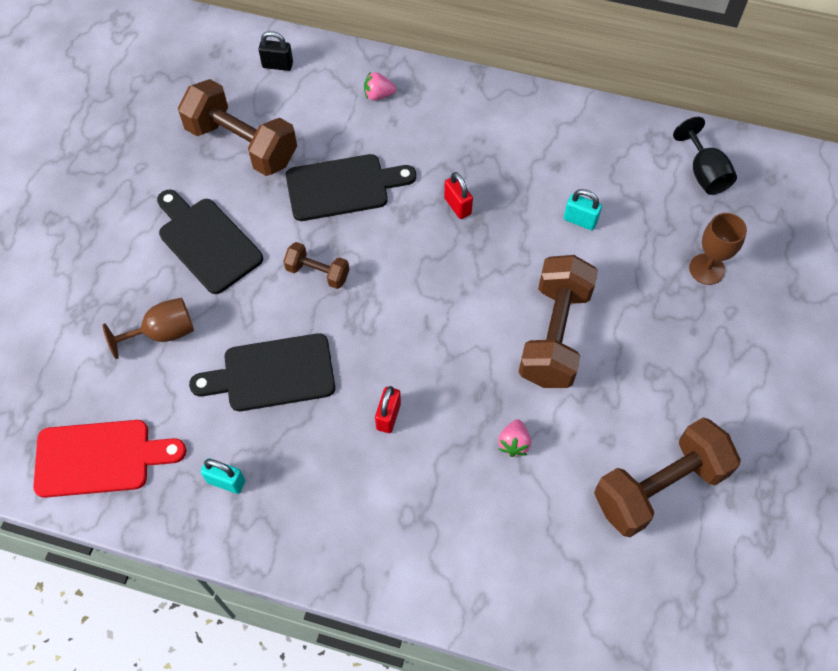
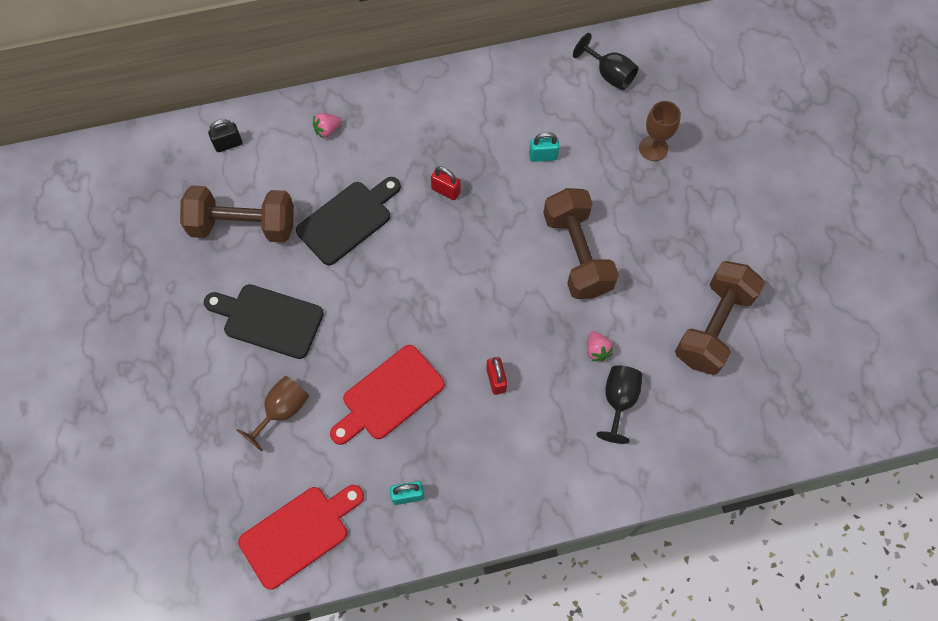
camera: 30 degrees left, 5 degrees up
black cutting board [189,333,335,411] -> red cutting board [330,345,445,445]
brown dumbbell [283,242,349,289] -> none
none -> black goblet [596,365,642,444]

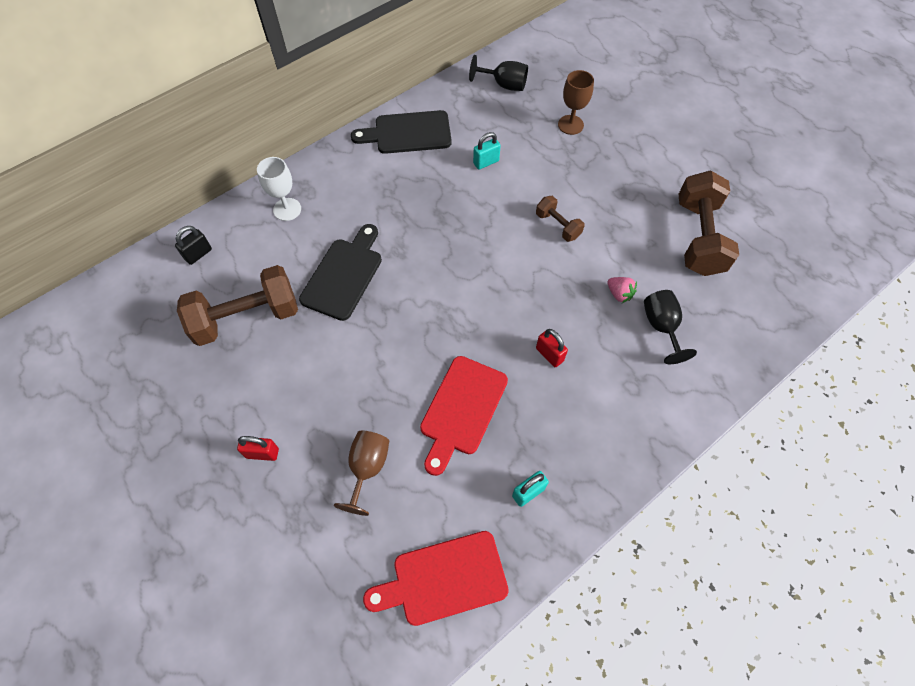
camera: 25 degrees left, 5 degrees down
black cutting board [204,284,324,359] -> black cutting board moved to [351,110,452,154]
red cutting board [238,485,364,590] -> red cutting board turned 135 degrees counterclockwise [363,531,509,626]
pink strawberry [313,113,341,138] -> white goblet [257,157,301,221]
red padlock [431,166,461,200] -> red padlock moved to [237,436,279,461]
brown dumbbell [543,188,619,299] -> brown dumbbell [536,196,585,242], size x0.51

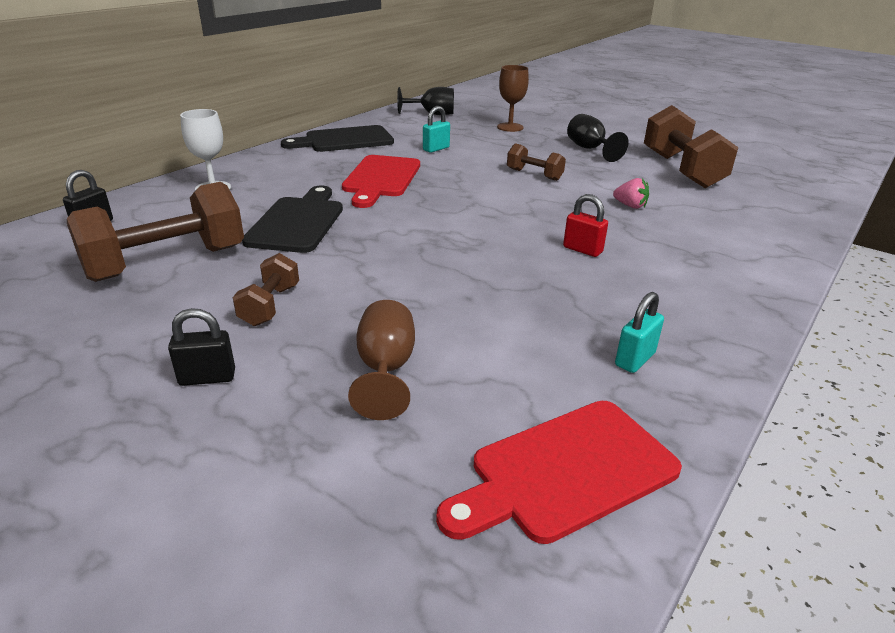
camera: 15 degrees left, 30 degrees down
red padlock [237,436,279,461] -> black padlock [168,308,235,386]
red cutting board [420,356,508,476] -> red cutting board moved to [342,155,420,208]
black goblet [644,290,697,364] -> black goblet moved to [567,114,629,162]
none -> brown dumbbell [233,253,299,326]

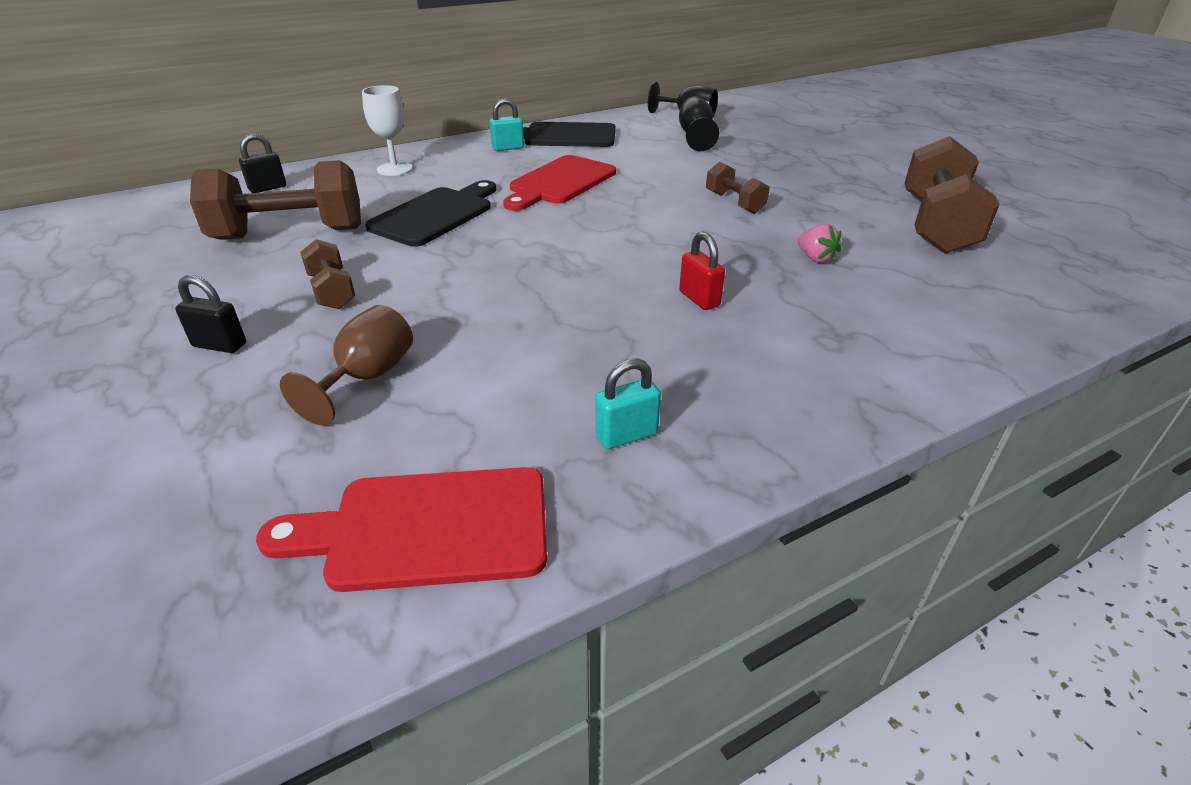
camera: 25 degrees right, 5 degrees up
brown dumbbell [233,253,299,326] -> brown dumbbell turned 60 degrees counterclockwise [300,239,355,309]
turquoise padlock [423,106,450,153] -> turquoise padlock moved to [490,98,524,151]
brown goblet [497,65,529,132] -> none
black goblet [567,114,629,162] -> black goblet moved to [679,96,719,151]

